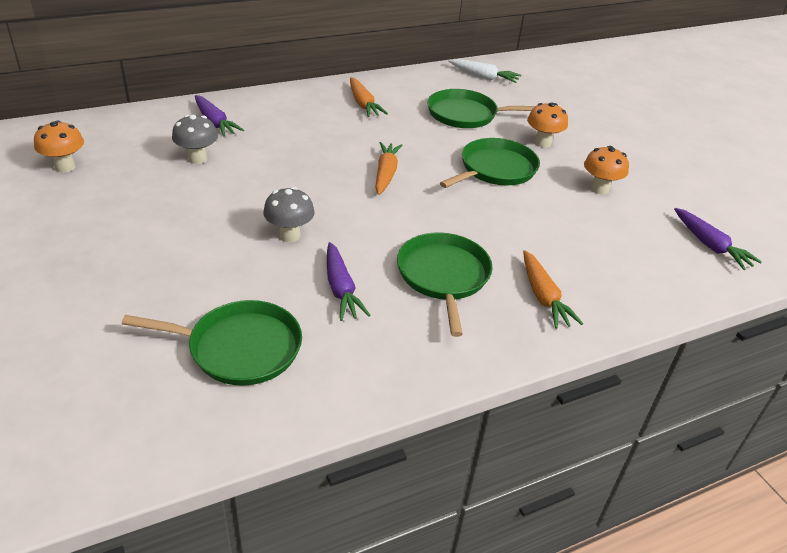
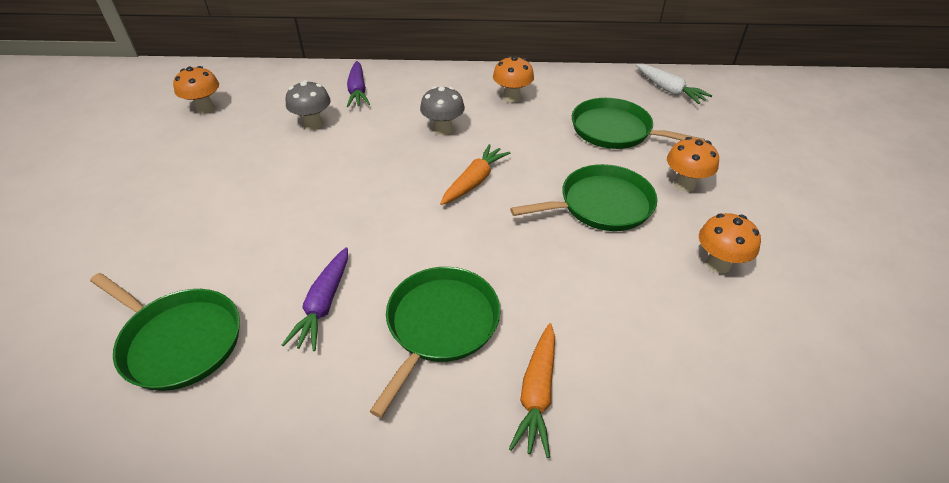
camera: 30 degrees right, 5 degrees up
grey mushroom [263,187,315,242] -> grey mushroom moved to [420,86,465,135]
orange carrot [350,77,388,117] -> orange mushroom [493,56,534,103]
purple carrot [674,208,762,270] -> none

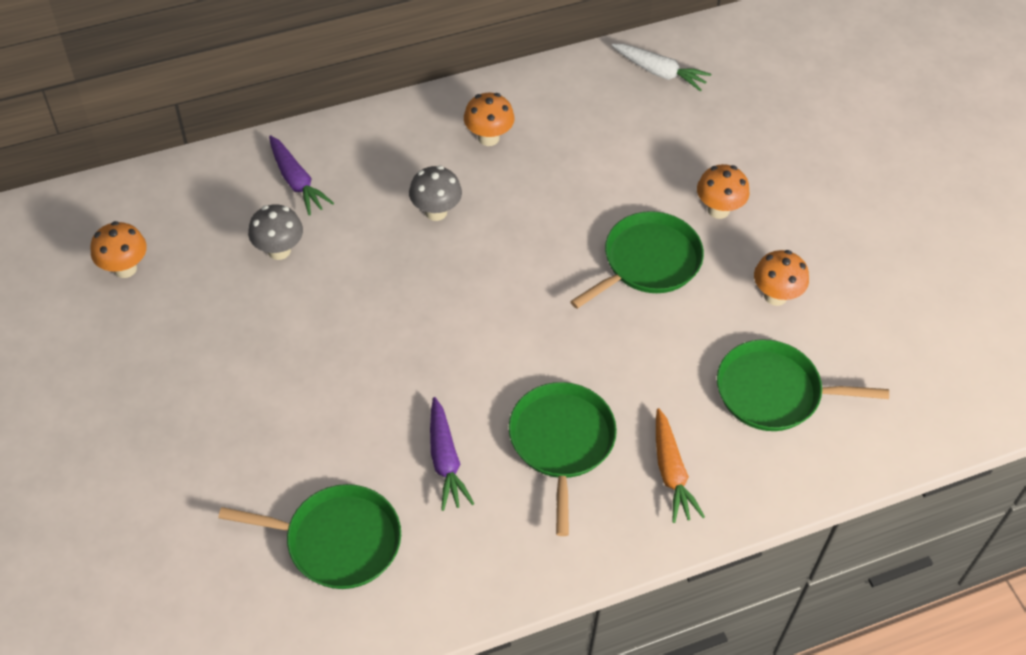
camera: 25 degrees left, 10 degrees up
orange carrot [440,144,510,205] -> none
green pan [572,98,705,149] -> green pan moved to [717,339,889,431]

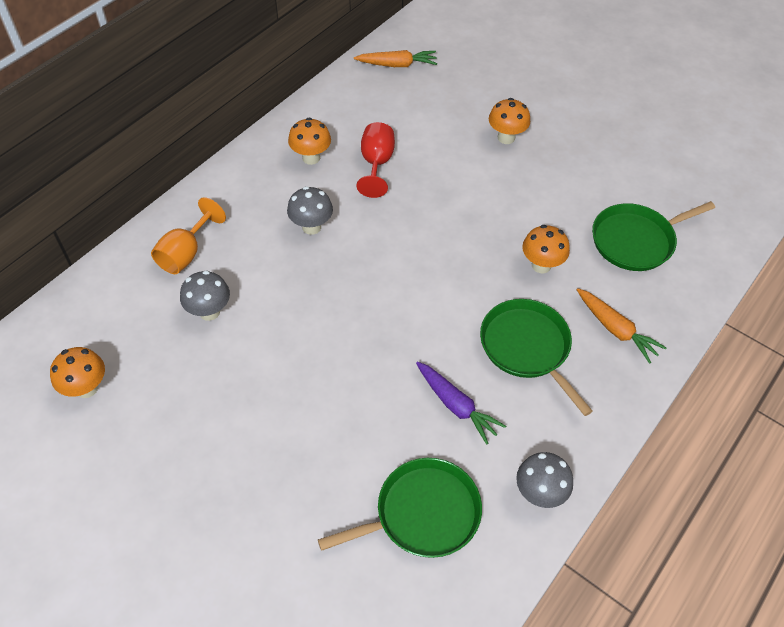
camera: 30 degrees left, 0 degrees up
purple carrot [269,135,334,215] -> orange goblet [151,197,226,274]
green pan [570,211,704,309] -> none
white carrot [612,44,711,92] -> orange carrot [354,50,437,67]
orange mushroom [754,250,809,306] -> orange mushroom moved to [522,225,570,273]
none -> red goblet [357,122,395,198]
none -> grey mushroom [516,452,573,508]

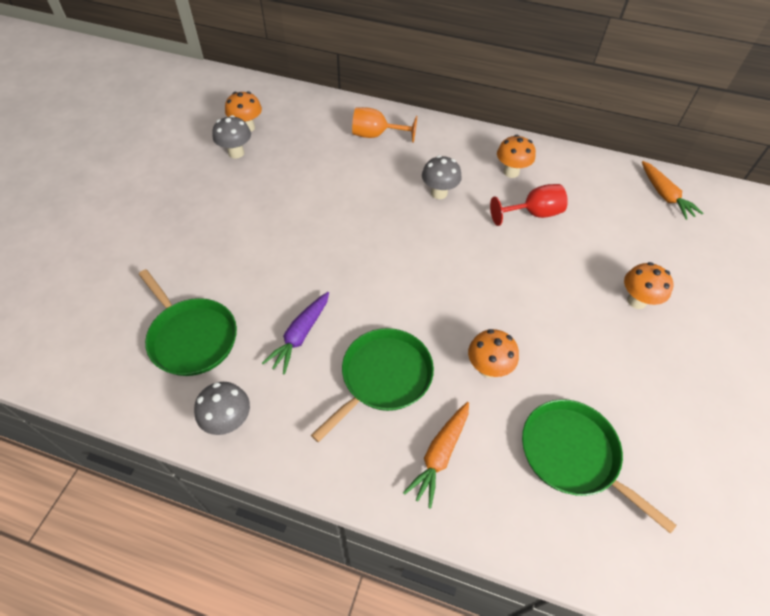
camera: 70 degrees right, 0 degrees up
grey mushroom [180,270,230,321] -> grey mushroom moved to [212,115,251,159]

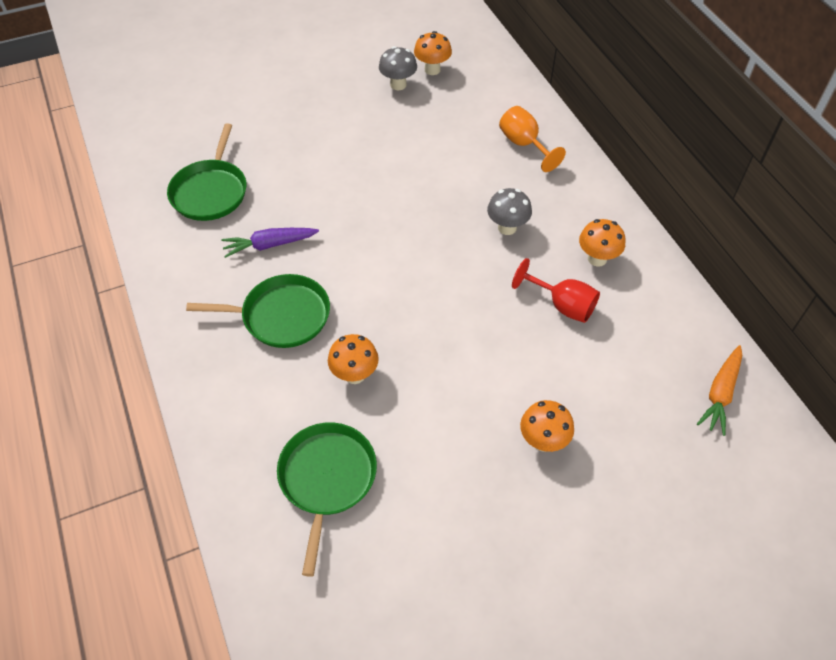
camera: 50 degrees right, 0 degrees up
grey mushroom [194,382,250,435] -> none
orange carrot [403,402,469,509] -> none

